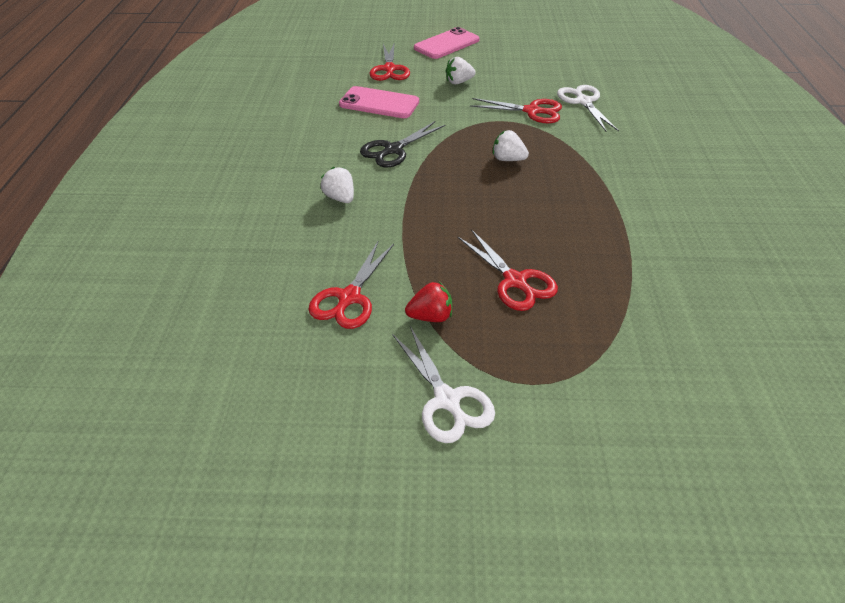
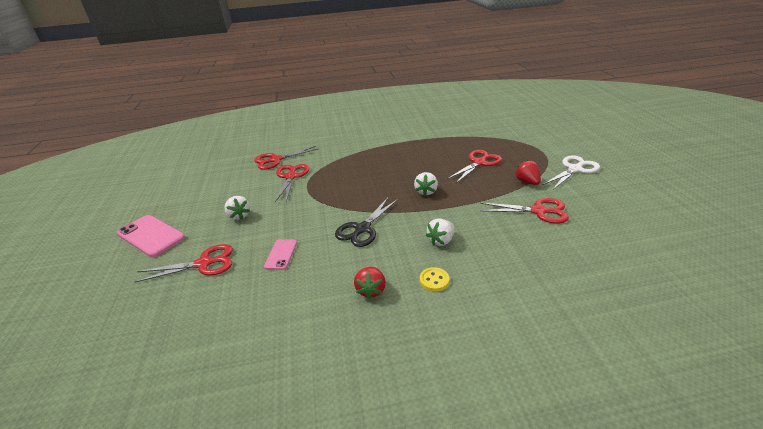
camera: 100 degrees left, 10 degrees down
pink phone [339,86,419,118] -> pink phone [264,239,297,270], size x0.56
black scissors [360,121,445,167] -> black scissors turned 90 degrees clockwise [335,198,398,247]
white strawberry [493,130,529,161] -> white strawberry moved to [414,172,438,196]
white scissors [557,85,619,131] -> red scissors [254,146,318,170]
none -> red strawberry [354,267,386,299]
none -> yellow button [420,267,449,291]

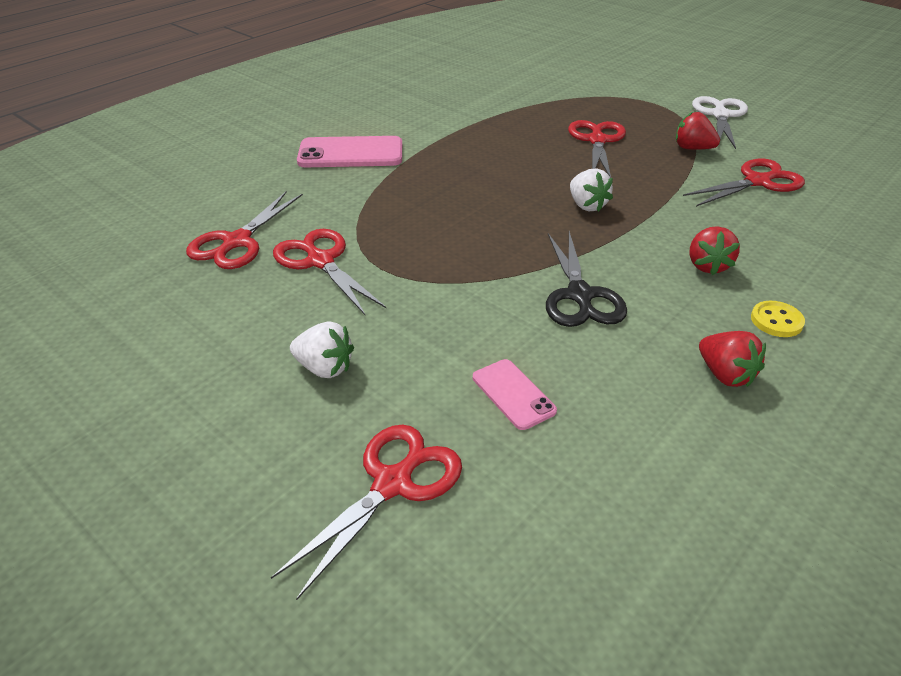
camera: 40 degrees left, 5 degrees up
pink phone [117,215,185,257] -> pink phone moved to [297,136,402,167]
white strawberry [426,219,454,246] -> red strawberry [690,226,740,275]

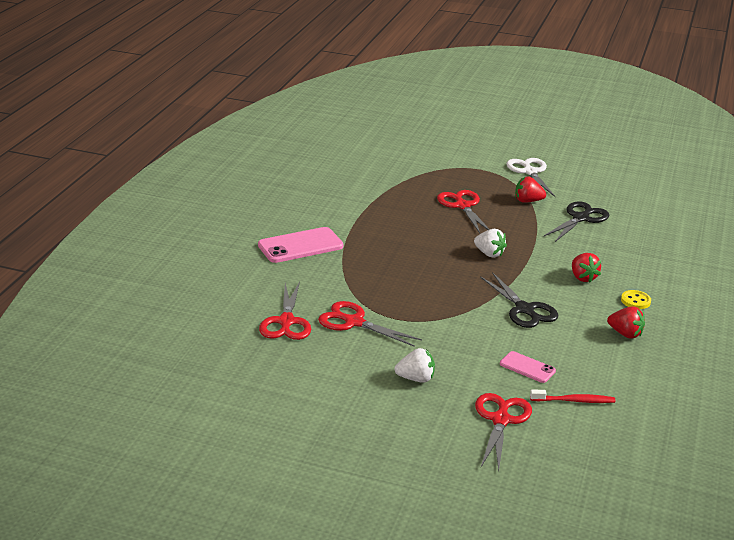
camera: 25 degrees left, 10 degrees down
red scissors [683,158,805,207] -> black scissors [544,201,609,242]
none -> red toothbrush [530,389,615,403]

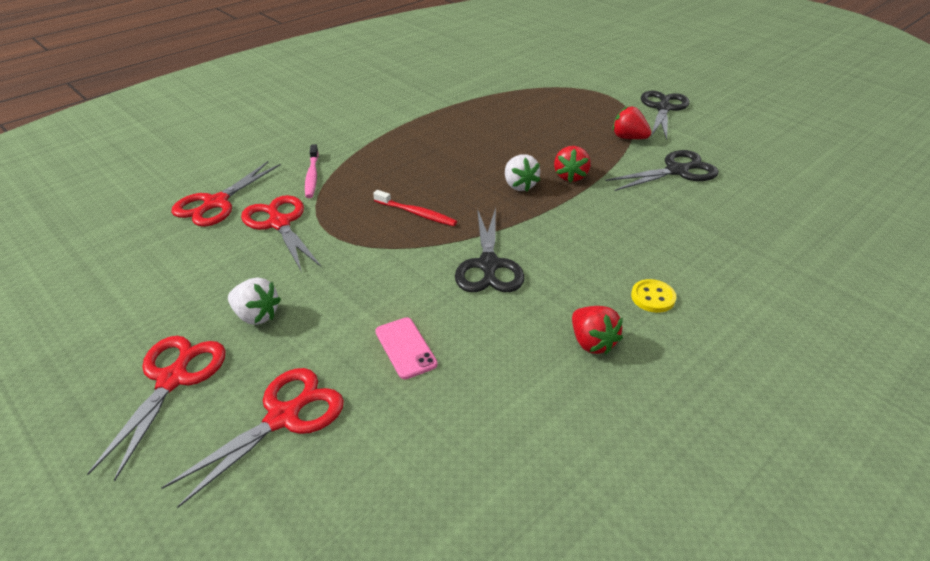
camera: 30 degrees right, 10 degrees up
pink phone [258,227,344,263] -> none
red scissors [437,190,490,233] -> red scissors moved to [87,336,226,481]
white scissors [507,158,556,197] -> black scissors [641,91,689,140]
red toothbrush [530,389,615,403] -> red toothbrush moved to [373,190,457,226]
red strawberry [572,253,601,283] -> red strawberry moved to [554,146,591,183]
none -> pink toothbrush [305,144,319,198]

